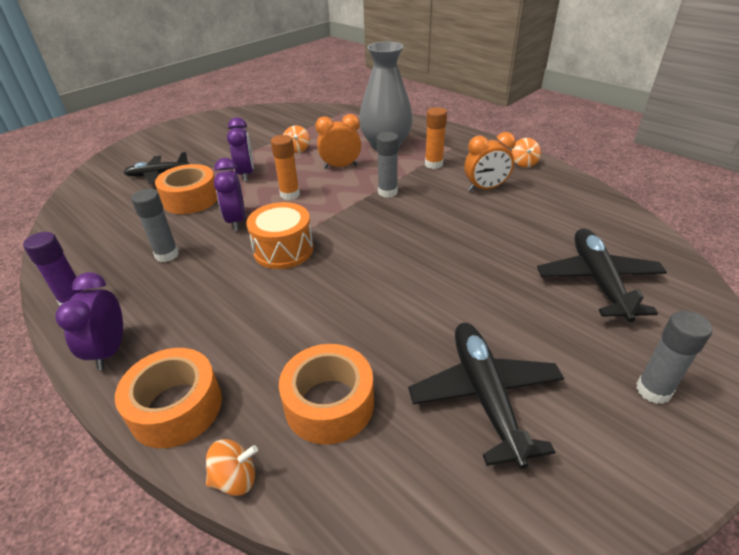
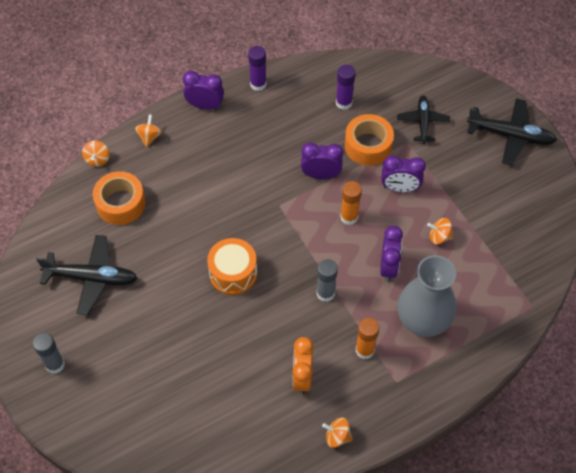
camera: 105 degrees right, 20 degrees up
orange tape [115,348,222,448] -> orange spinning top [135,115,162,147]
grey glue stick [131,189,179,262] -> none
orange drum [246,202,314,269] -> orange drum moved to [207,238,257,295]
orange clock [315,114,361,169] -> purple clock [380,226,403,282]
black plane [537,228,667,322] -> black plane moved to [467,98,557,165]
none -> purple glue stick [336,65,355,110]

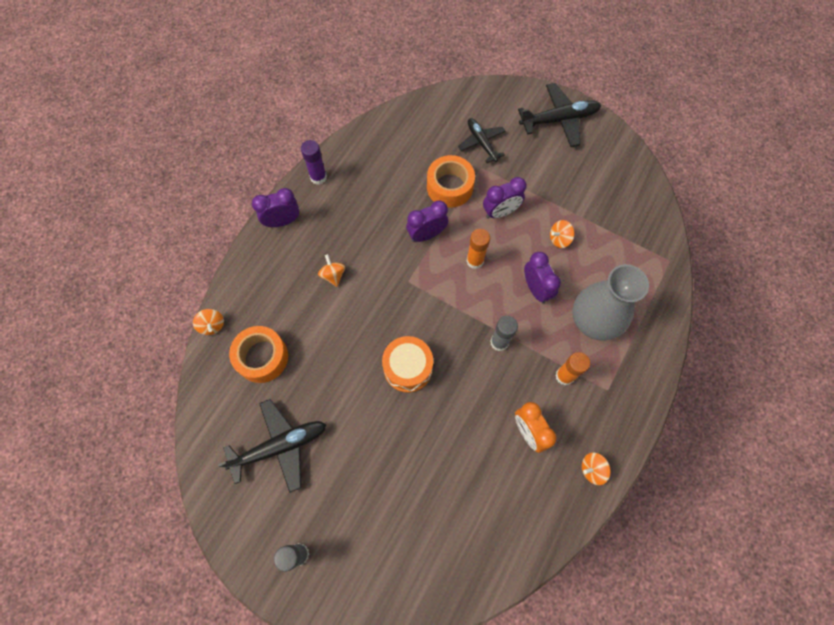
camera: 30 degrees left, 10 degrees up
orange spinning top [135,115,162,147] -> orange spinning top moved to [318,254,345,287]
purple glue stick [336,65,355,110] -> none

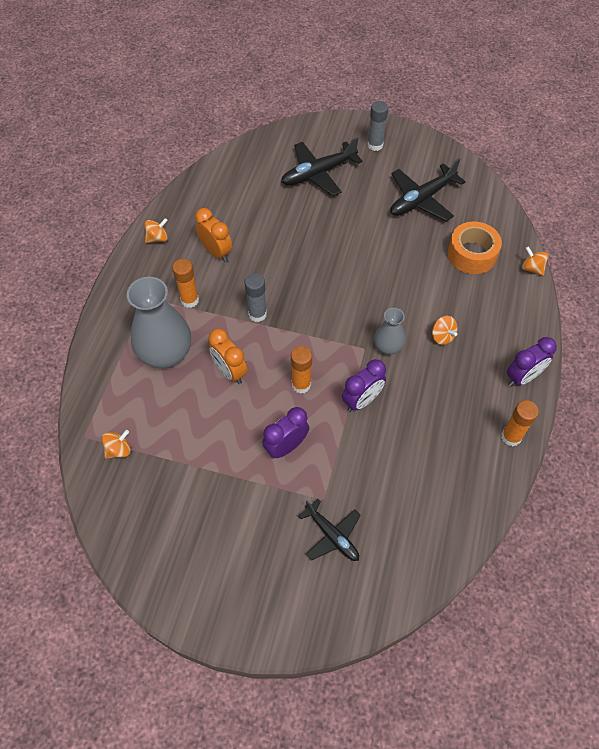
camera: 165 degrees right, 10 degrees down
purple glue stick [301,140,327,185] -> orange glue stick [501,400,539,446]
orange drum [382,336,433,393] -> none
orange tape [427,155,475,208] -> none
black plane [518,83,601,147] -> black plane moved to [281,137,363,196]
purple clock [524,252,561,303] -> orange clock [208,328,248,384]
orange spinning top [550,220,575,248] -> orange spinning top moved to [102,430,131,459]
none -> grey vase [374,308,405,355]

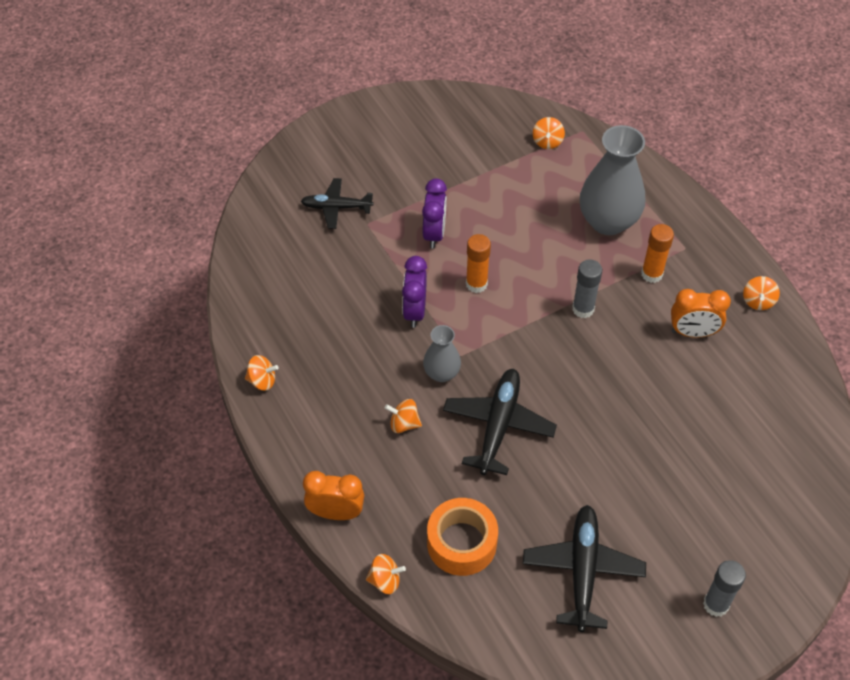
camera: 135 degrees right, 5 degrees down
orange clock [208,328,248,384] -> orange clock moved to [303,471,364,520]
black plane [281,137,363,196] -> black plane moved to [443,369,557,475]
orange glue stick [501,400,539,446] -> orange spinning top [245,355,279,391]
purple clock [507,337,557,387] -> none

